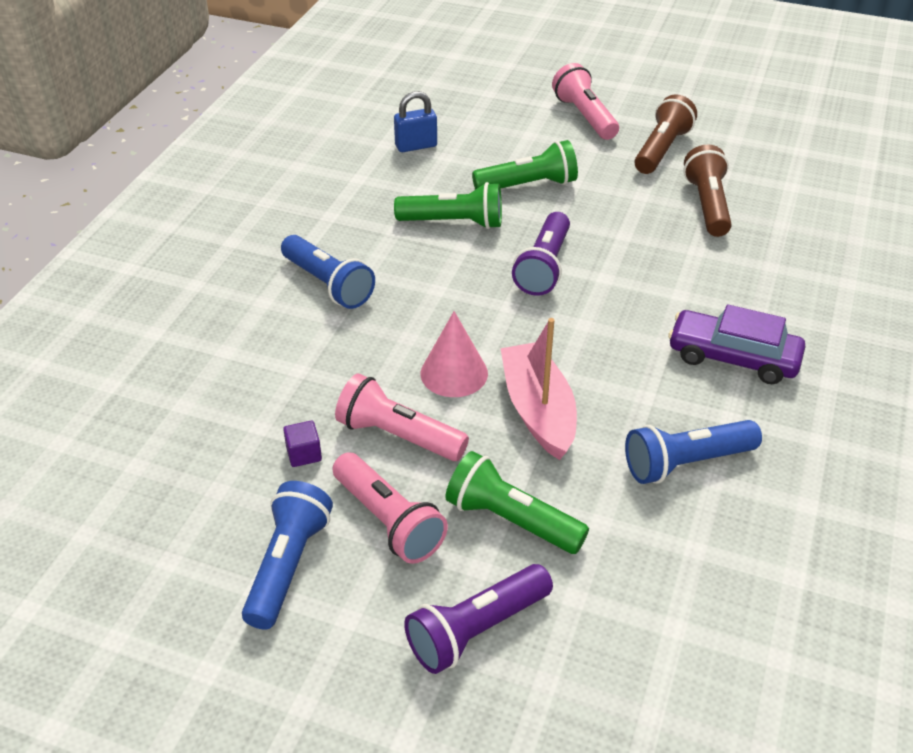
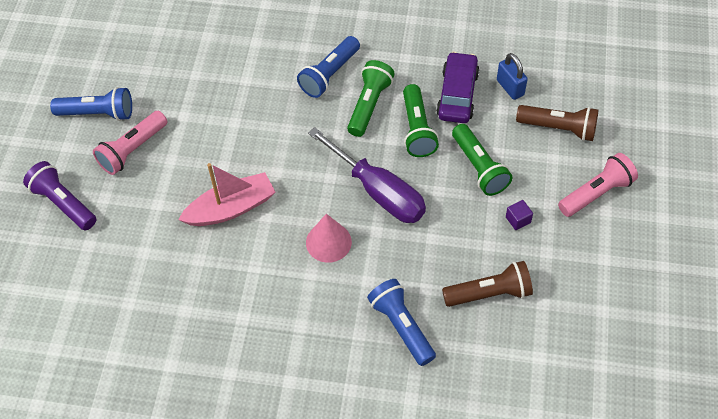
camera: 80 degrees right, 15 degrees up
purple cube [283,421,322,467] -> purple cube moved to [506,200,533,230]
pink flashlight [335,373,469,461] -> none
pink cone [420,311,488,397] -> pink cone moved to [306,214,352,263]
green flashlight [445,451,589,554] -> green flashlight moved to [347,60,395,137]
purple flashlight [512,212,570,296] -> purple screwdriver [308,127,426,223]
blue flashlight [625,420,762,484] -> blue flashlight moved to [367,279,436,366]
brown flashlight [634,94,697,174] -> brown flashlight moved to [516,105,599,141]
purple car [668,304,806,384] -> purple car moved to [436,52,479,123]

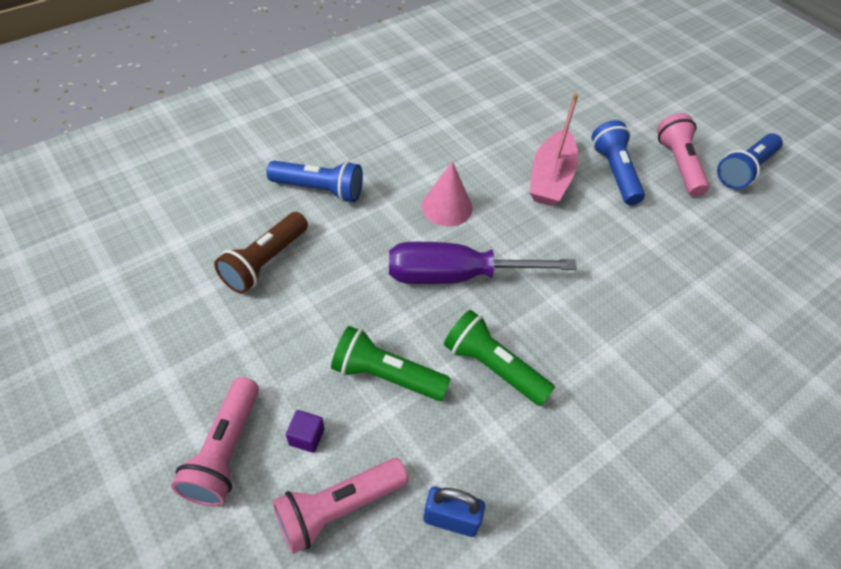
camera: 130 degrees right, 5 degrees down
purple flashlight [23,161,97,230] -> none
blue flashlight [297,36,360,98] -> blue flashlight moved to [592,120,645,205]
green flashlight [347,60,395,137] -> none
purple car [436,52,479,123] -> none
purple cube [506,200,533,230] -> purple cube moved to [286,410,325,453]
brown flashlight [516,105,599,141] -> pink flashlight [273,458,408,554]

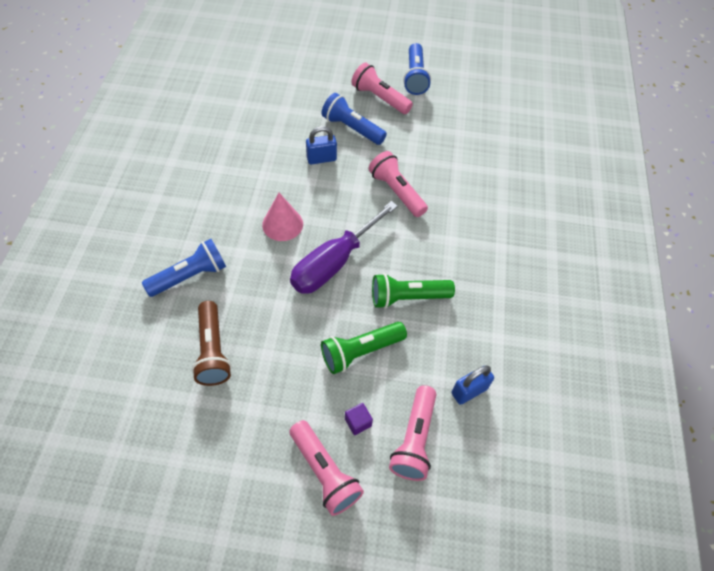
camera: 45 degrees left, 5 degrees up
pink boat [530,93,579,206] -> blue padlock [306,126,337,165]
none -> pink flashlight [369,151,428,217]

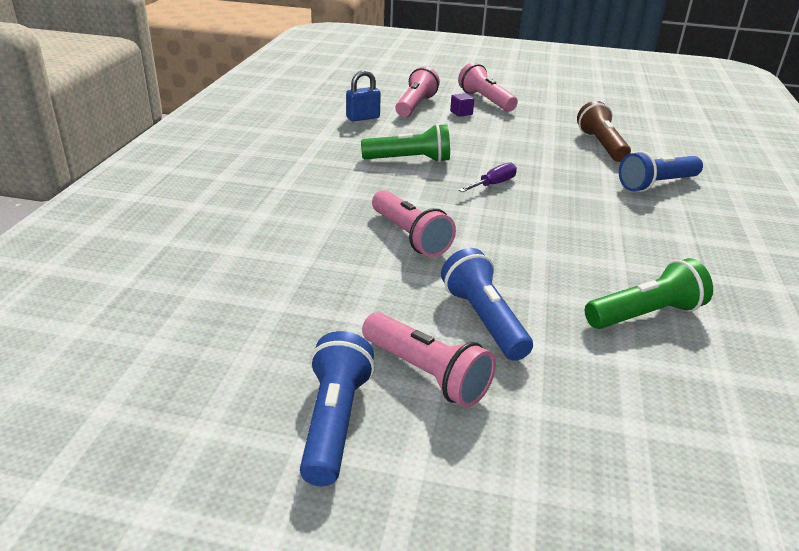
camera: 175 degrees left, 25 degrees down
pink cone [262,193,303,241] -> none
purple screwdriver [290,201,398,294] -> purple screwdriver [459,163,517,192], size x0.47
blue padlock [306,126,337,165] -> none
green flashlight [321,322,407,374] -> green flashlight moved to [585,258,713,329]
blue flashlight [322,93,387,145] -> blue flashlight turned 150 degrees counterclockwise [441,248,533,361]

